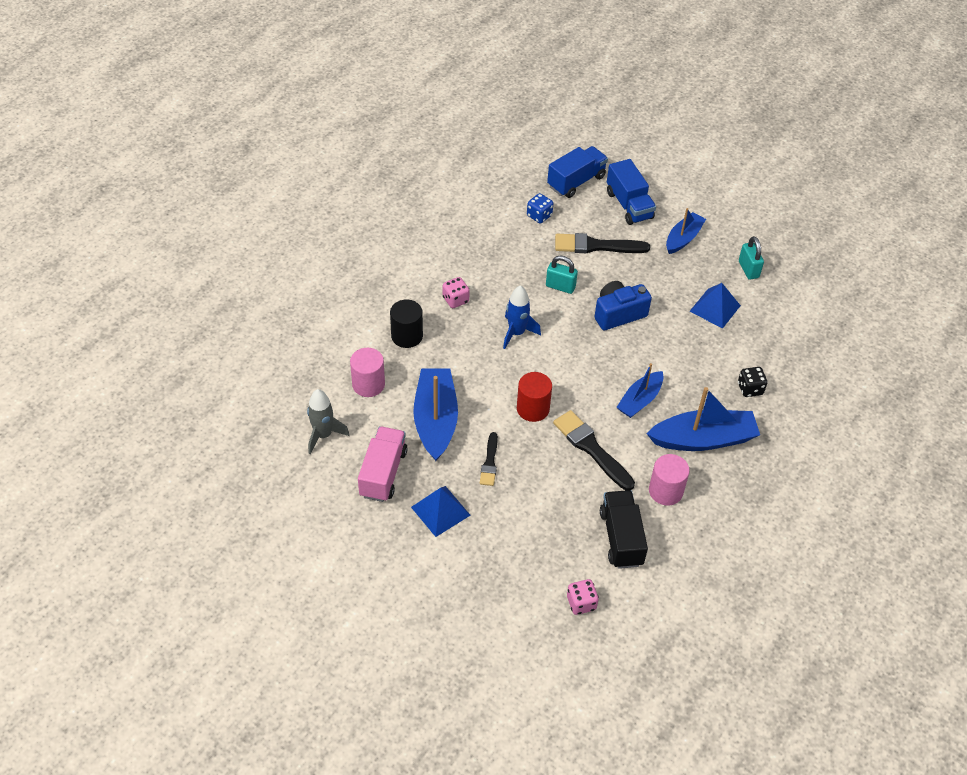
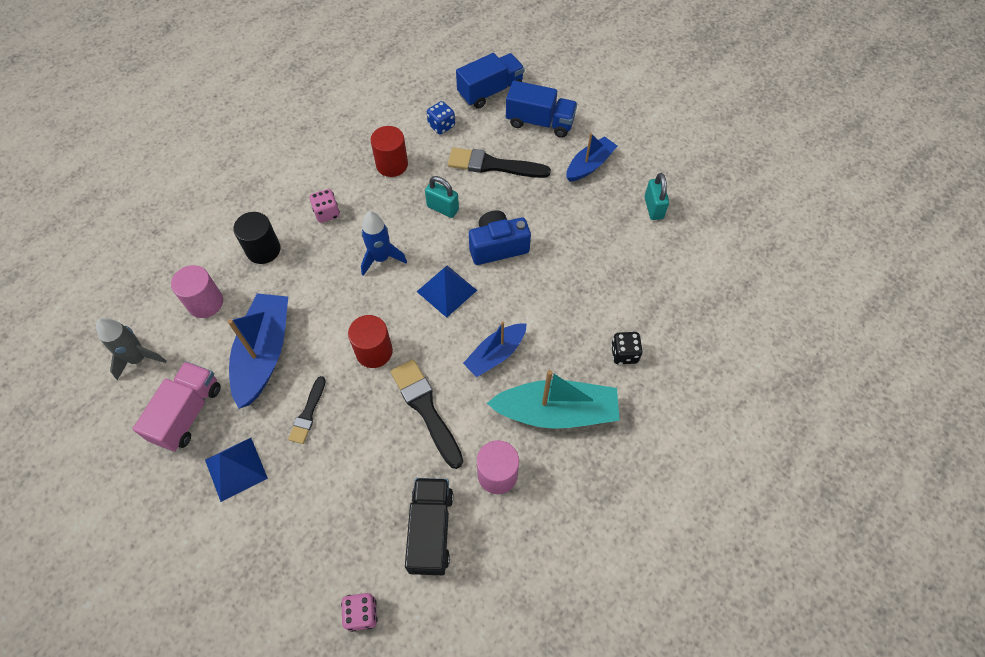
camera: 10 degrees right, 10 degrees up
blue truck [607,159,656,225] -> blue truck turned 60 degrees counterclockwise [506,80,577,138]
blue boat [647,387,760,451] -> turquoise boat [487,370,620,429]
blue pyramid [690,283,741,329] -> blue pyramid moved to [417,266,477,318]
none -> red cylinder [371,126,408,177]

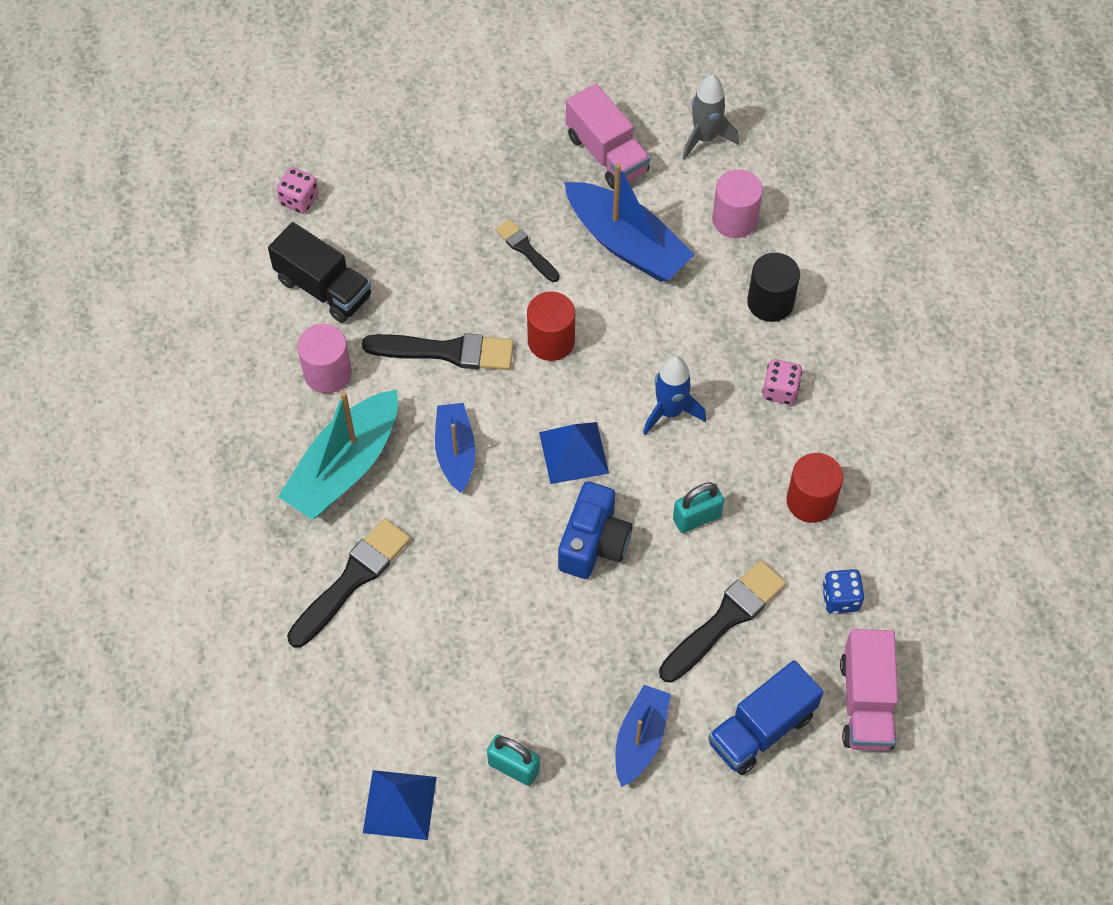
camera: 125 degrees right, 0 degrees up
blue pyramid [205,438,268,502] -> blue pyramid moved to [363,770,437,840]
blue truck [456,53,525,109] -> pink truck [840,629,898,751]
blue boat [566,133,617,182] -> blue boat turned 150 degrees counterclockwise [616,685,671,787]
black dice [611,332,643,364] -> black brush [287,518,411,648]

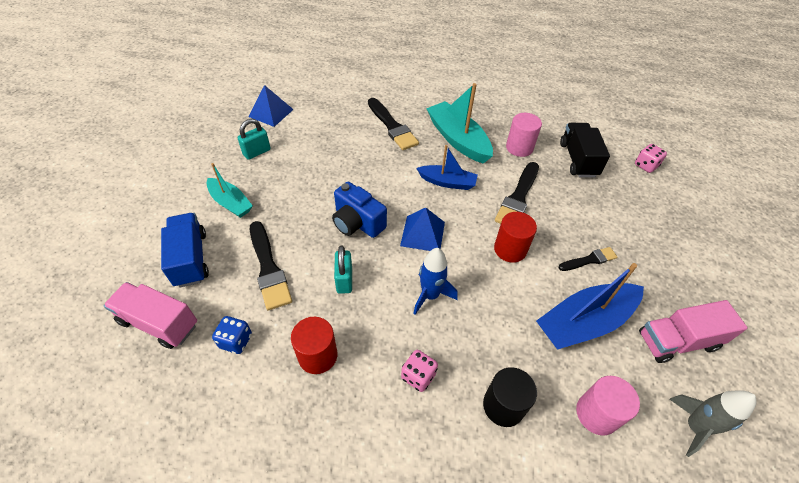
camera: 110 degrees right, 10 degrees down
black truck [268,222,371,323] -> black truck turned 120 degrees clockwise [560,123,610,178]
blue boat [616,685,671,787] -> turquoise boat [206,163,253,218]

